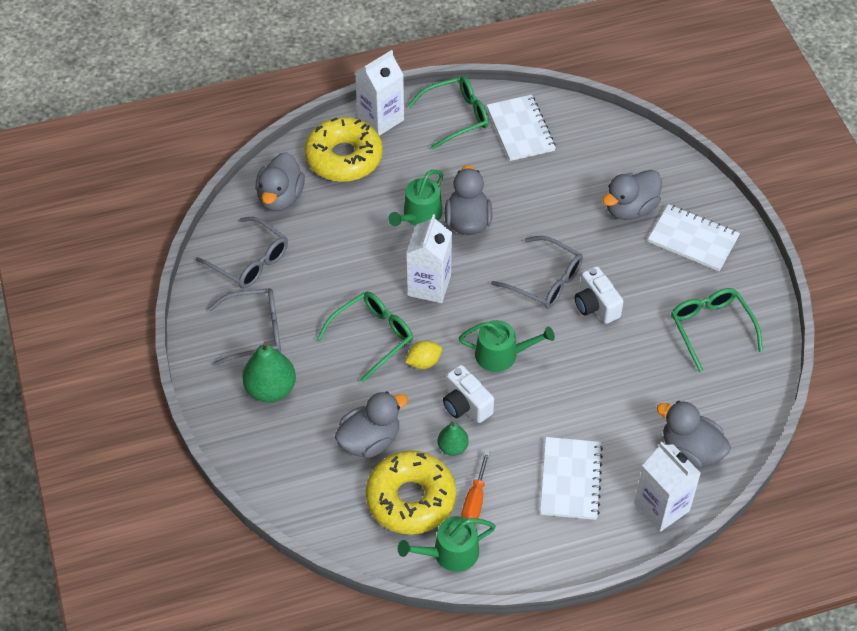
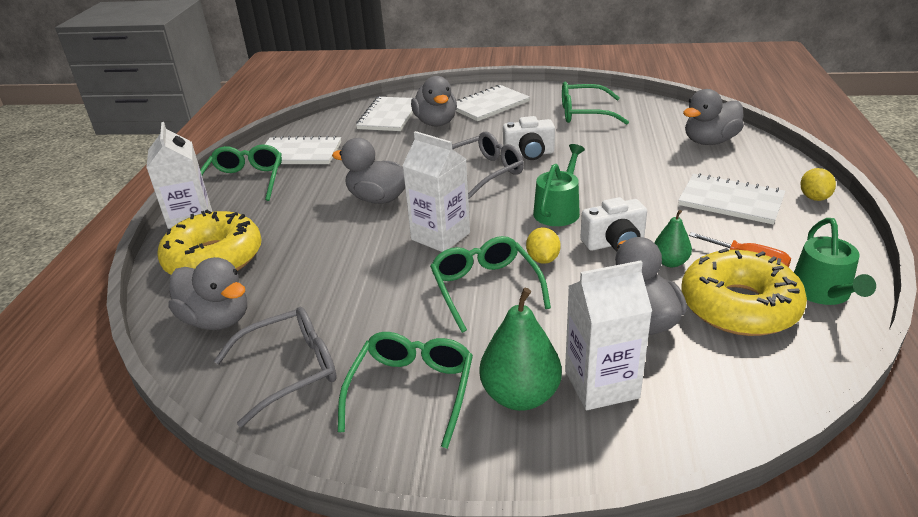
camera: 65 degrees left, 20 degrees down
grey glasses [207,288,281,366] -> green glasses [338,332,473,449]
green watering can [388,170,443,226] -> none
white carton [634,442,701,532] -> white carton moved to [565,260,652,410]
none -> white notebook [356,97,413,131]
none -> yellow lemon [800,168,836,201]

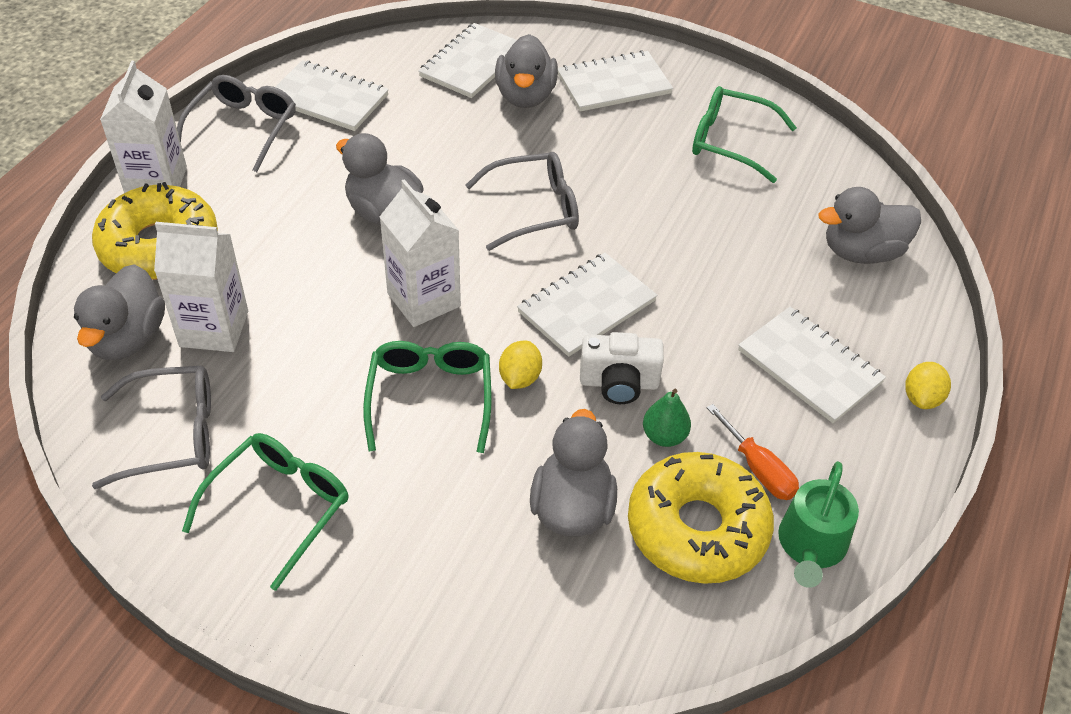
camera: 15 degrees right, 15 degrees up
grey duck [169,257,247,330] -> grey duck turned 45 degrees clockwise [74,264,165,360]
green glasses [200,144,282,201] -> grey glasses [177,75,296,172]
green pear [480,288,562,411] -> none
white camera [503,116,555,160] -> none
green watering can [533,144,585,226] -> white notebook [517,253,657,357]
white carton [565,260,652,410] -> white carton moved to [154,222,248,352]

